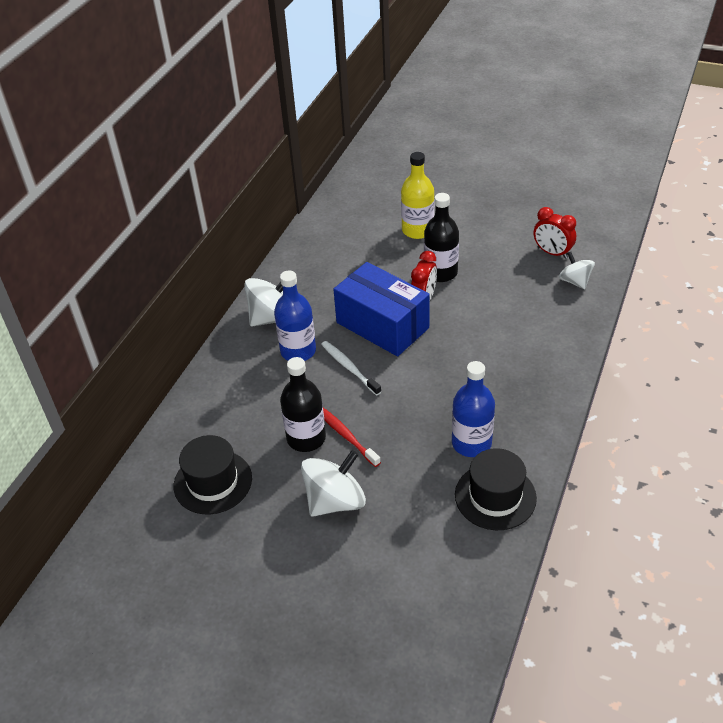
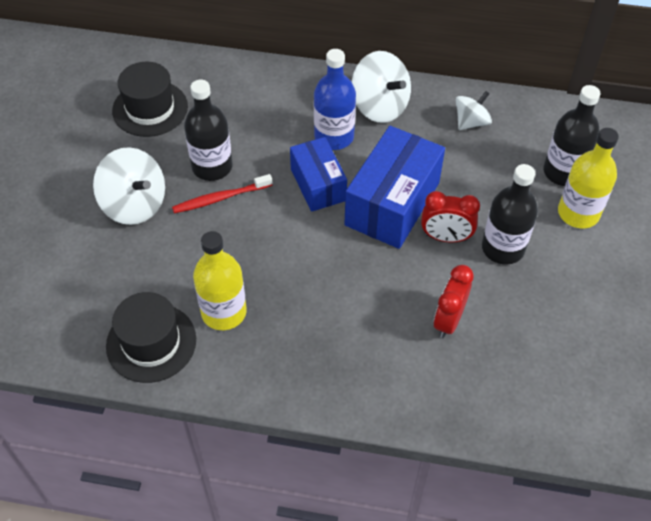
camera: 75 degrees right, 10 degrees up
white toothbrush [321,341,382,396] -> blue box [290,137,347,212]
red toothbrush [323,408,381,467] -> red toothbrush turned 150 degrees counterclockwise [172,174,273,213]
blue bottle [452,361,495,457] -> yellow bottle [193,231,247,330]
red clock [534,207,576,259] -> red clock moved to [434,265,474,338]
white spinning top [559,252,595,289] -> white spinning top moved to [456,91,492,130]
none -> black bottle [543,85,600,186]

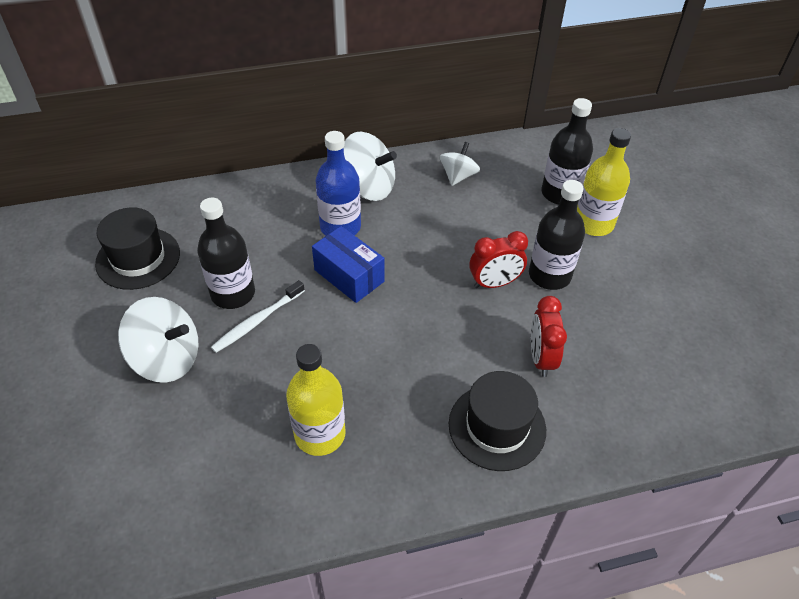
camera: 25 degrees left, 5 degrees down
black hat [106,292,196,383] -> black hat moved to [449,371,546,471]
red toothbrush [172,174,273,213] -> white toothbrush [211,280,305,353]
blue box [344,126,445,249] -> none

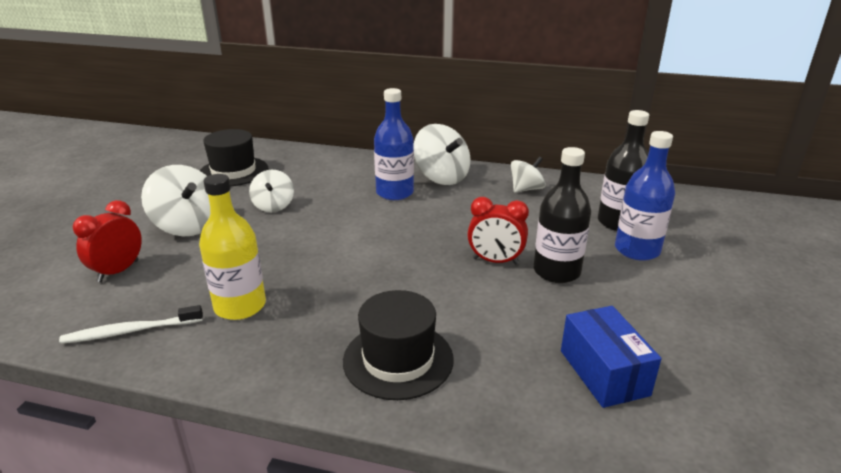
camera: 30 degrees right, 20 degrees down
black bottle [197,198,255,309] -> white spinning top [249,170,294,212]
white toothbrush [211,280,305,353] -> white toothbrush moved to [59,305,203,344]
blue box [312,226,384,303] -> blue box moved to [561,306,661,408]
red clock [531,296,567,377] -> red clock moved to [73,200,142,282]
yellow bottle [577,128,631,236] -> blue bottle [615,131,675,261]

